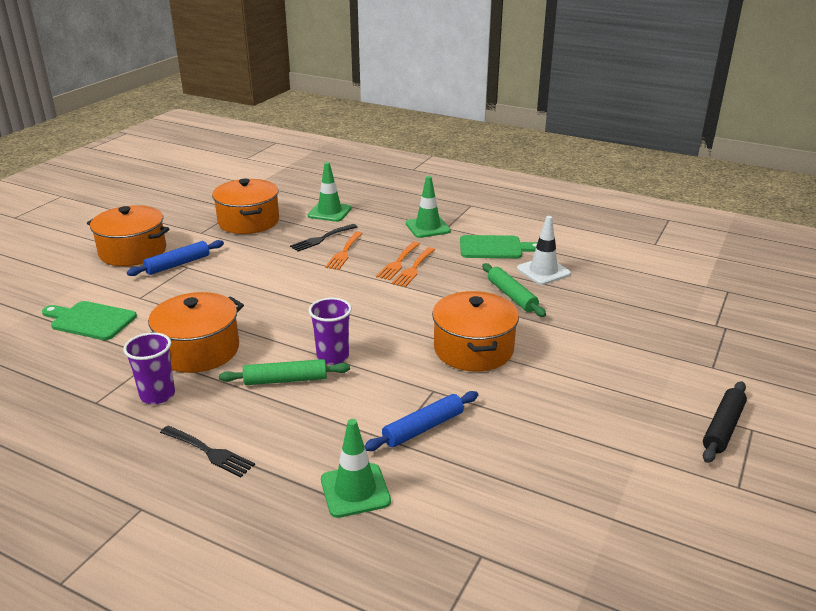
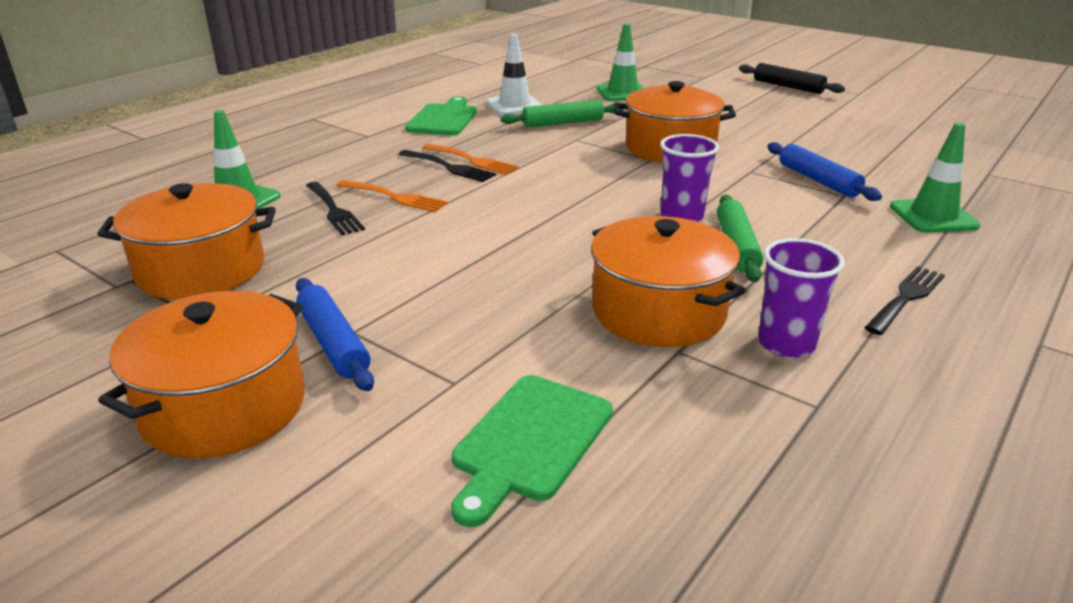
camera: 80 degrees left, 0 degrees up
orange fork [376,242,420,280] -> black fork [399,150,496,182]
green traffic cone [406,176,451,238] -> green traffic cone moved to [597,24,644,101]

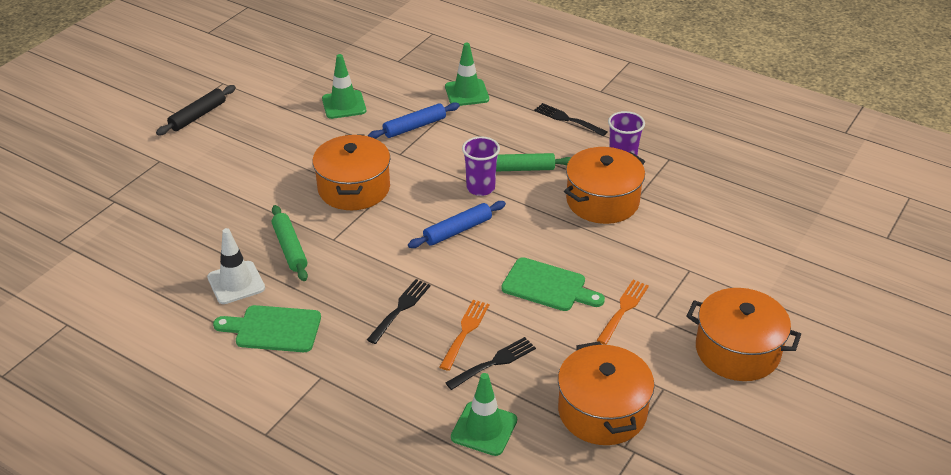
camera: 95 degrees left, 10 degrees up
blue rolling pin [296,278,374,391] -> blue rolling pin moved to [408,201,506,248]
orange fork [422,144,519,175] -> orange fork moved to [596,280,649,345]
green cutting board [451,375,613,527] -> green cutting board moved to [501,257,605,311]
green traffic cone [597,24,644,101] -> green traffic cone moved to [322,54,366,119]

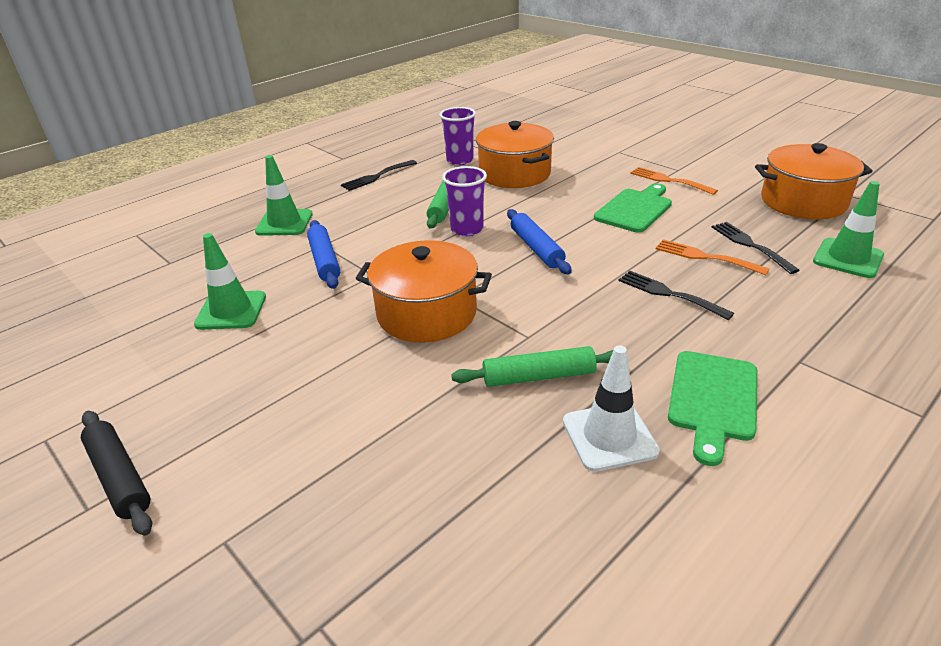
camera: 75 degrees left, 5 degrees down
orange pot [686,288,801,381] -> none

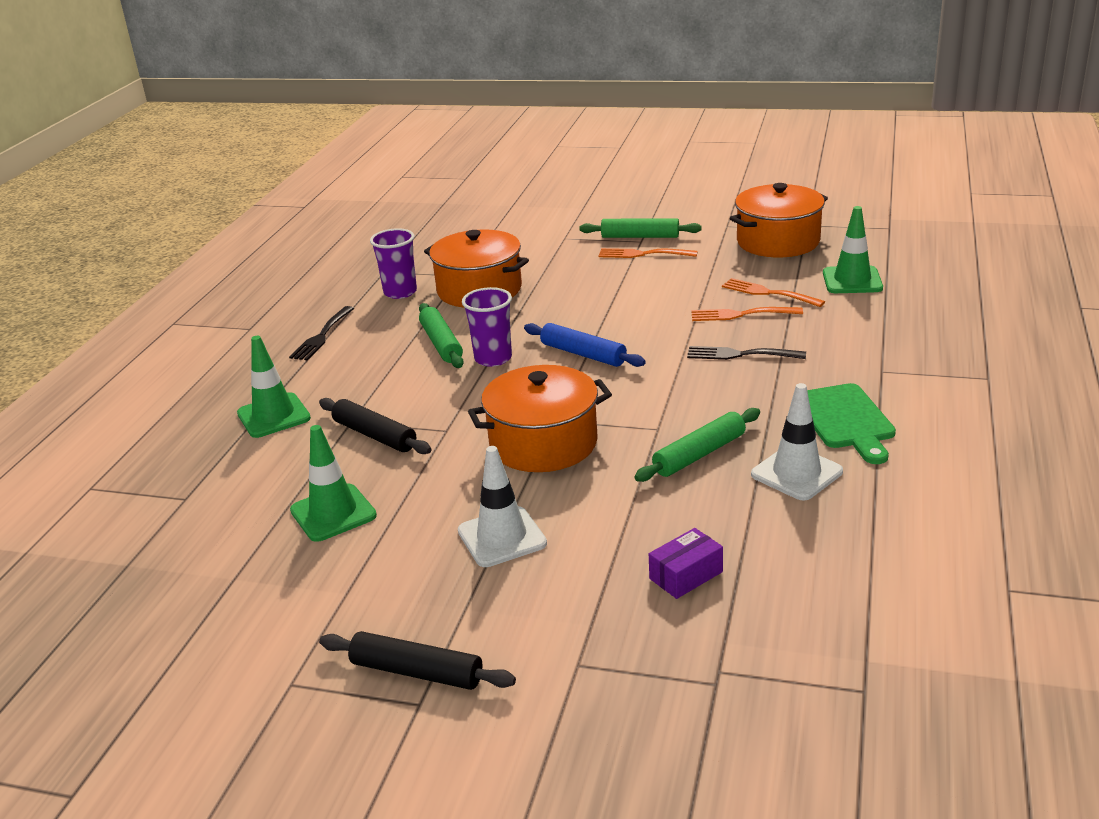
camera: 30 degrees left, 5 degrees down
blue rolling pin [307,220,340,289] -> black rolling pin [319,398,432,454]
green cutting board [594,183,672,233] -> none
black fork [712,222,799,274] -> orange fork [722,278,825,307]
none -> white traffic cone [458,446,547,567]
none -> green rolling pin [579,218,702,238]
none -> purple box [649,528,723,599]

